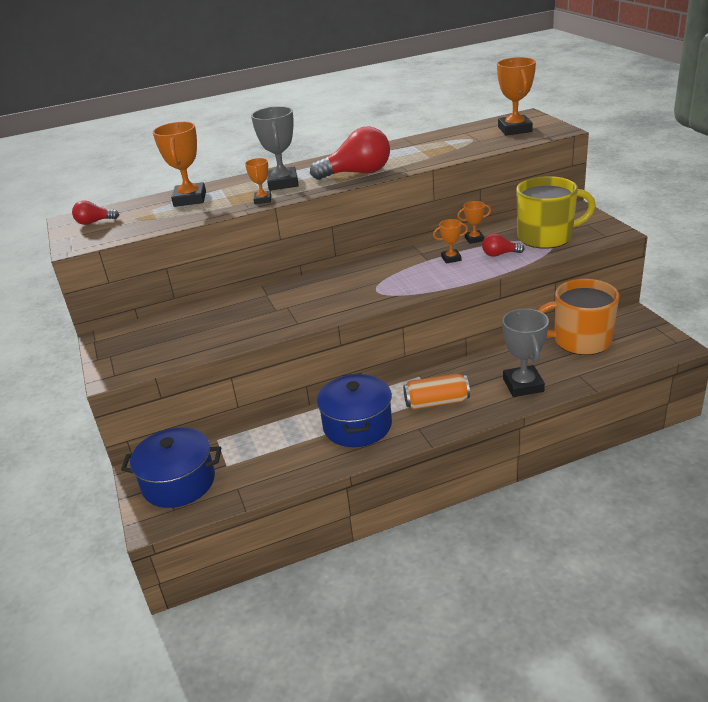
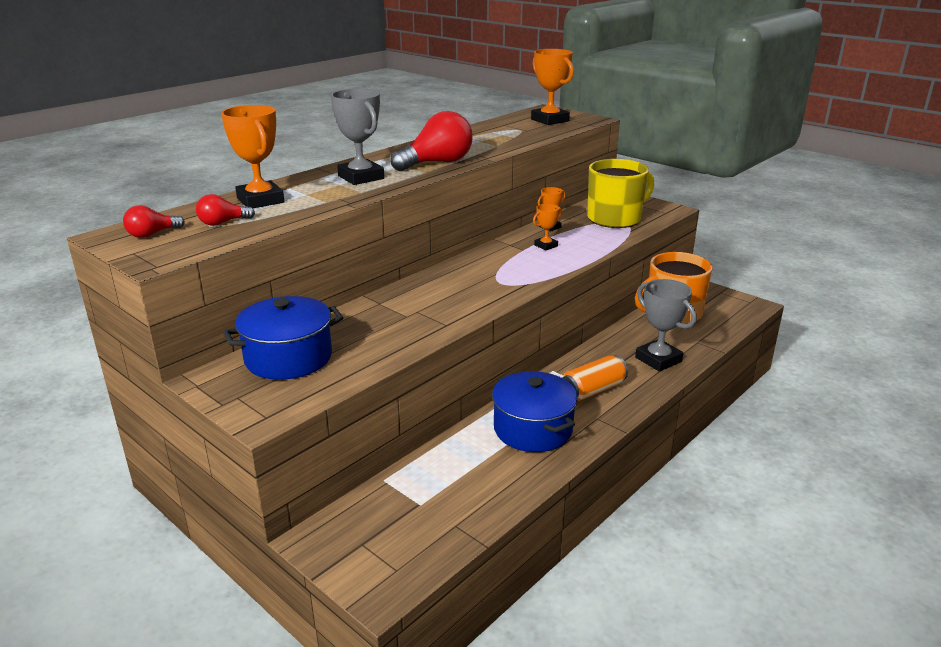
camera: 30 degrees left, 5 degrees down
blue pot [121,427,221,508] -> blue pot moved to [223,296,343,380]
orange trophy [245,158,271,204] -> none
red light bulb [482,233,524,257] -> red light bulb moved to [196,194,255,226]

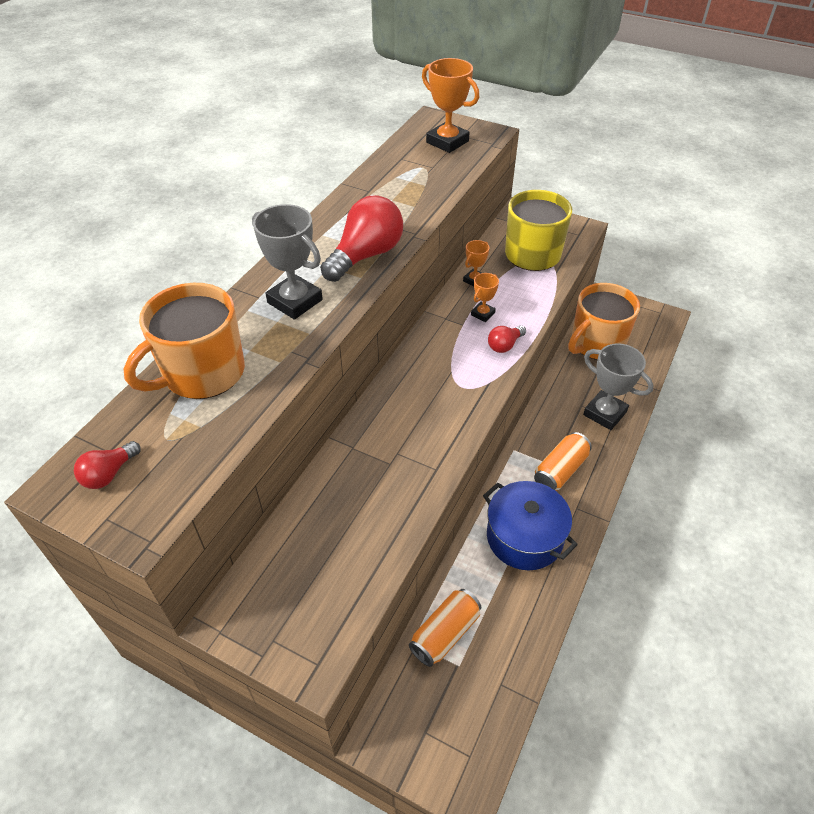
camera: 15 degrees left, 20 degrees up
red light bulb [196,194,255,226] -> red light bulb moved to [488,326,526,353]
orange trophy [221,105,284,208] -> orange mug [124,283,245,399]
blue pot [223,296,343,380] -> none
none -> orange can [409,589,481,667]

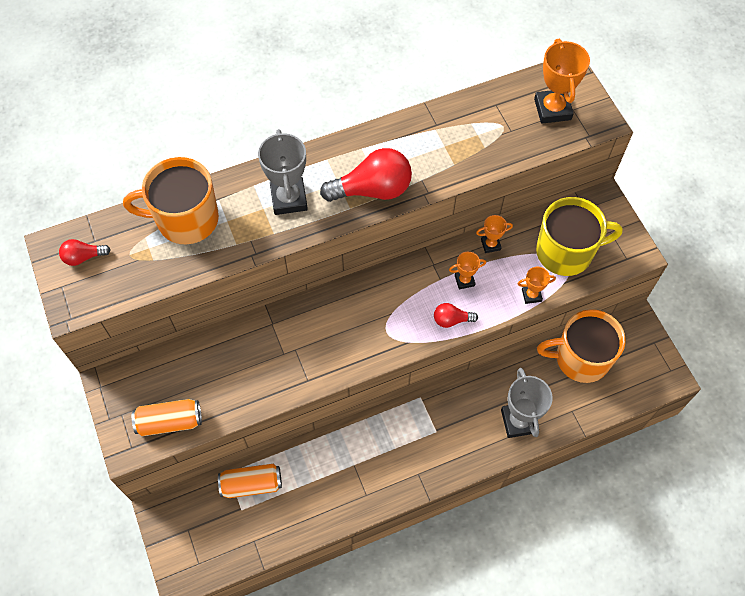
camera: 40 degrees right, 15 degrees up
blue pot [483,481,578,570] -> none
orange can [534,432,592,491] -> orange can moved to [132,399,202,436]
none -> orange trophy [518,267,556,304]

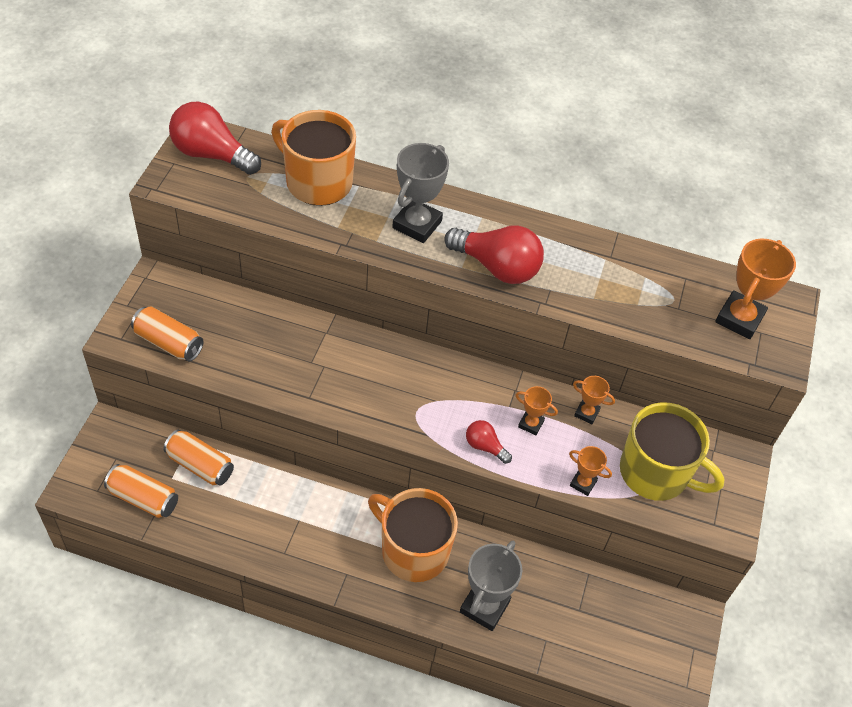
camera: 35 degrees right, 10 degrees down
red light bulb [59,239,111,266] -> red light bulb [169,102,261,175], size x1.97
orange mug [537,309,626,383] -> orange mug moved to [368,488,458,582]
none -> orange can [104,464,178,518]

